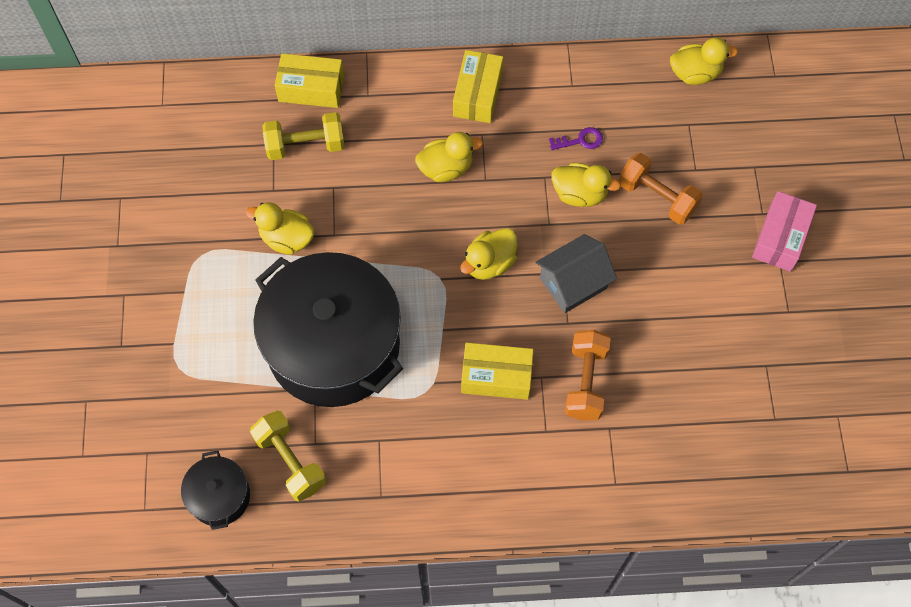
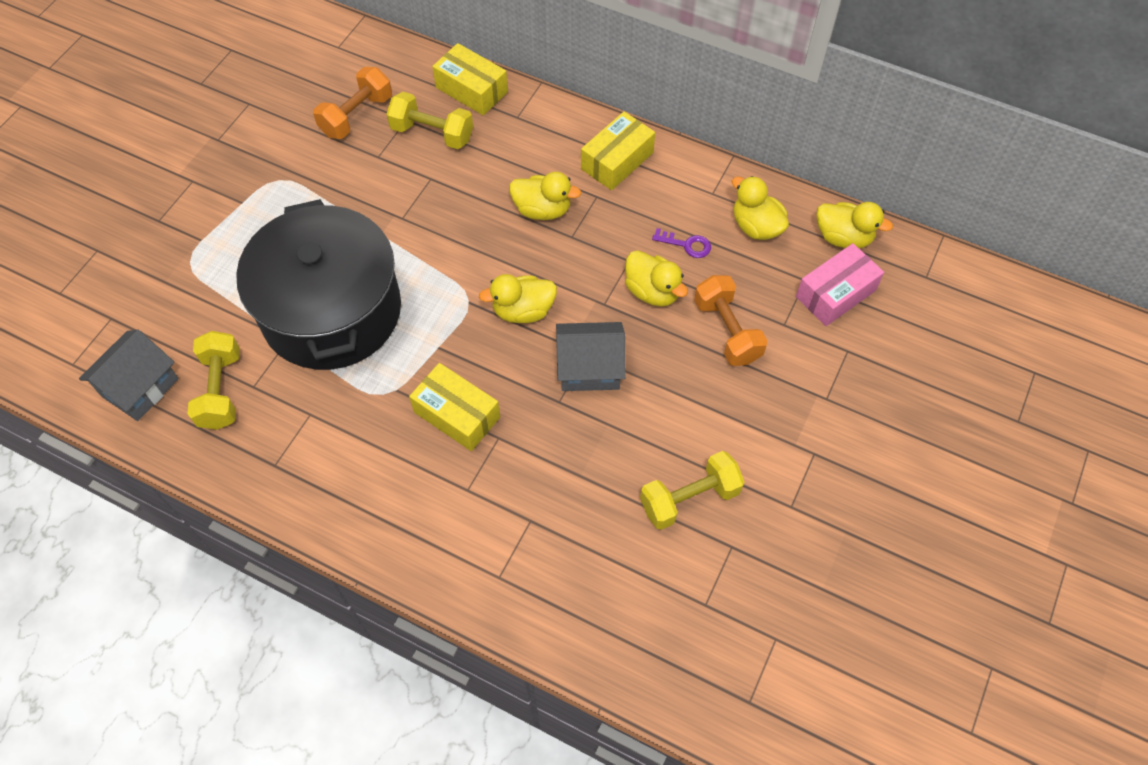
camera: 30 degrees right, 5 degrees down
black pot [181,450,250,530] -> grey house [79,330,179,421]
yellow duck [246,202,315,255] -> yellow duck moved to [732,176,789,240]
orange dumbbell [565,330,611,420] -> orange dumbbell moved to [313,67,392,139]
pink box [752,191,817,272] -> pink box moved to [796,243,884,326]
none -> yellow dumbbell [640,451,744,530]

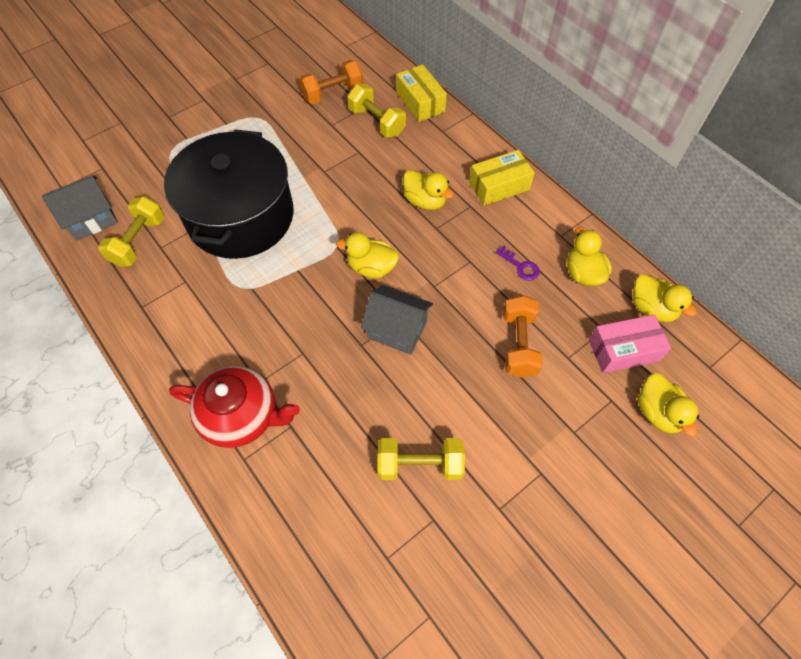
camera: 25 degrees right, 0 degrees up
yellow box [409,363,500,451] -> none
yellow duck [625,250,688,307] -> yellow duck moved to [638,373,699,436]
none -> red teapot [169,366,300,448]

